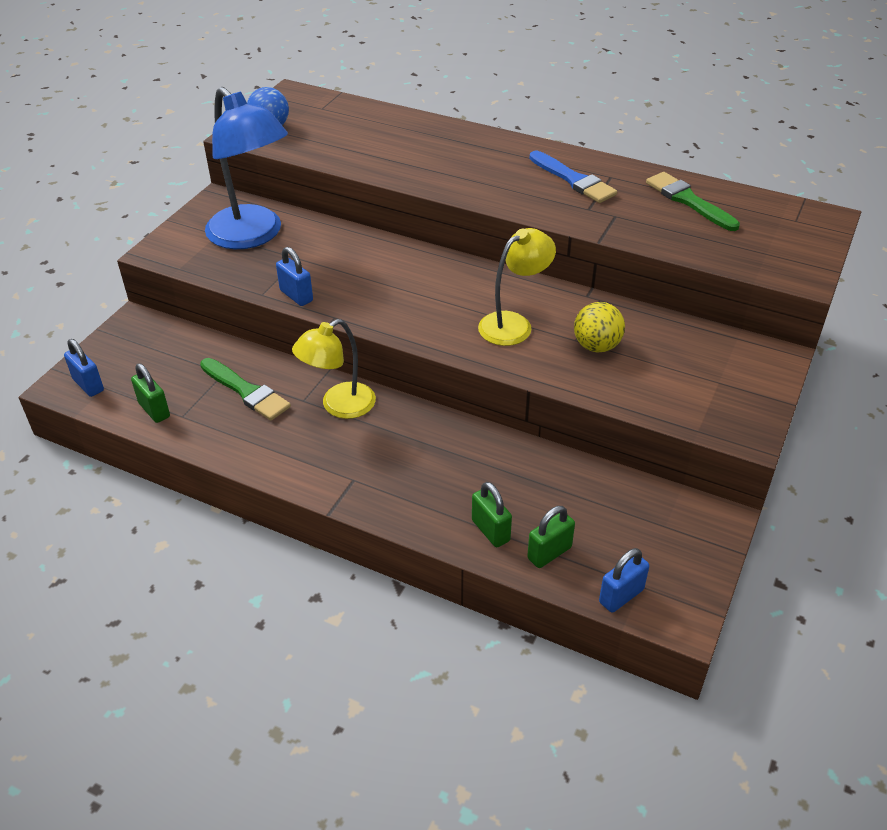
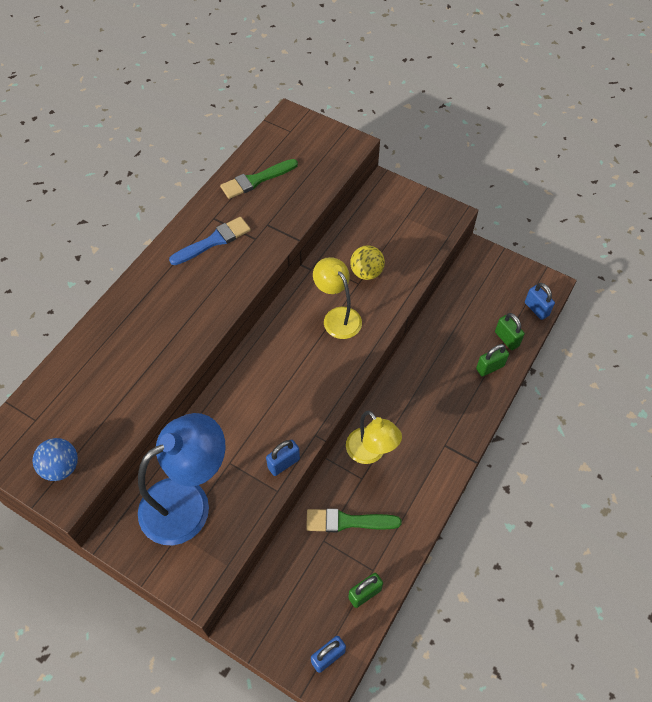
camera: 85 degrees left, 15 degrees up
green brush [200,358,291,421] -> green brush turned 135 degrees counterclockwise [306,508,402,532]

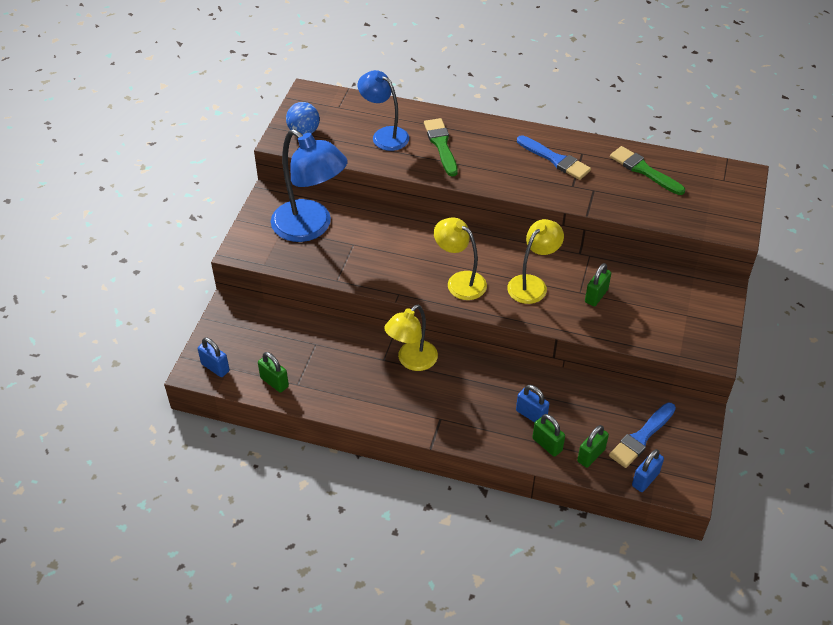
camera: 75 degrees right, 10 degrees down
blue padlock [266,440,300,476] -> blue padlock moved to [516,385,549,422]
green brush [306,508,402,532] -> green brush moved to [424,118,458,176]
yellow ball [350,245,385,280] -> green padlock [585,263,611,306]
none -> blue lamp [358,70,409,151]
none -> yellow lamp [434,217,487,300]
none -> blue brush [609,403,676,468]

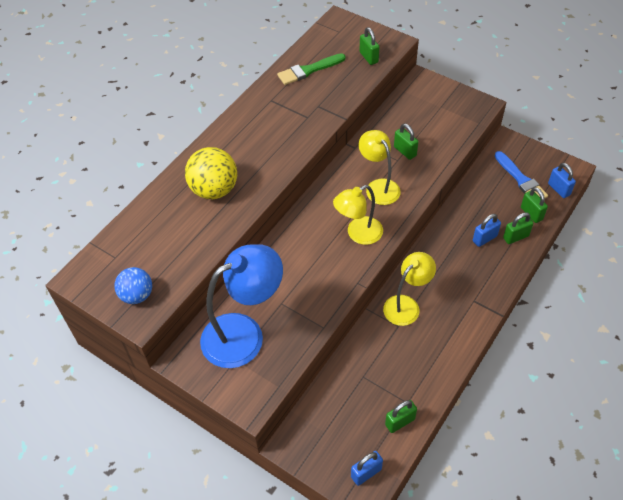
camera: 70 degrees left, 5 degrees up
blue lamp [358,70,409,151] -> none
yellow lamp [384,305,438,371] -> yellow lamp turned 105 degrees counterclockwise [383,252,436,326]
green brush [424,118,458,176] -> yellow ball [185,147,237,199]
blue brush [517,135,591,180] -> none
none -> green padlock [360,27,379,65]

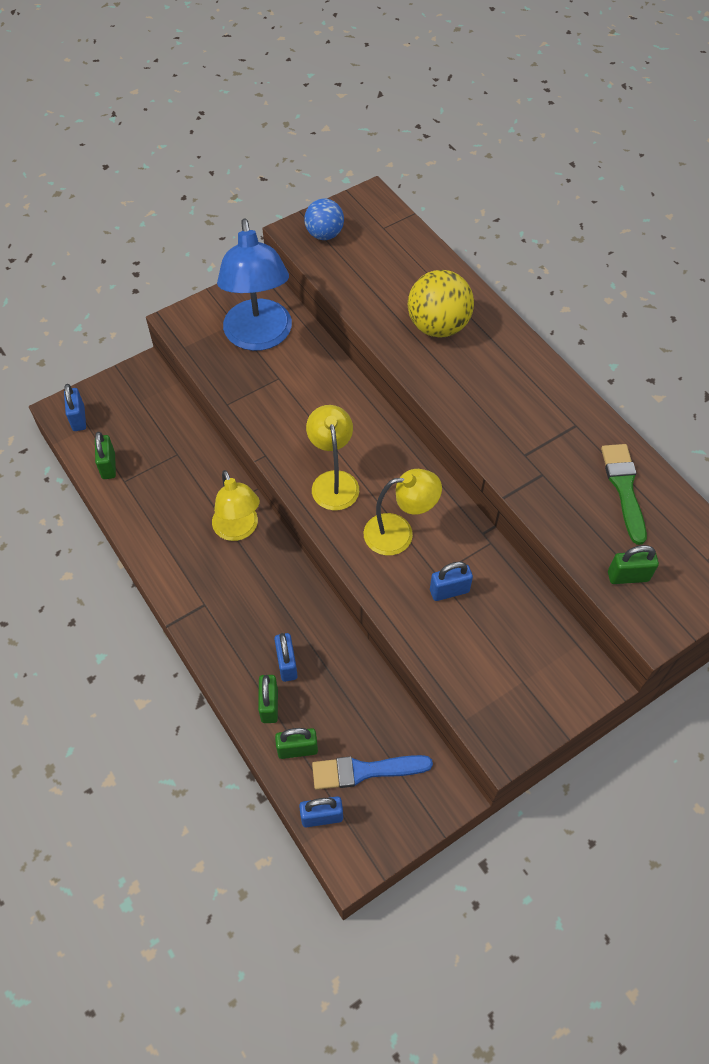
camera: 110 degrees right, 5 degrees up
green padlock [394,124,418,160] -> blue padlock [430,562,473,601]

